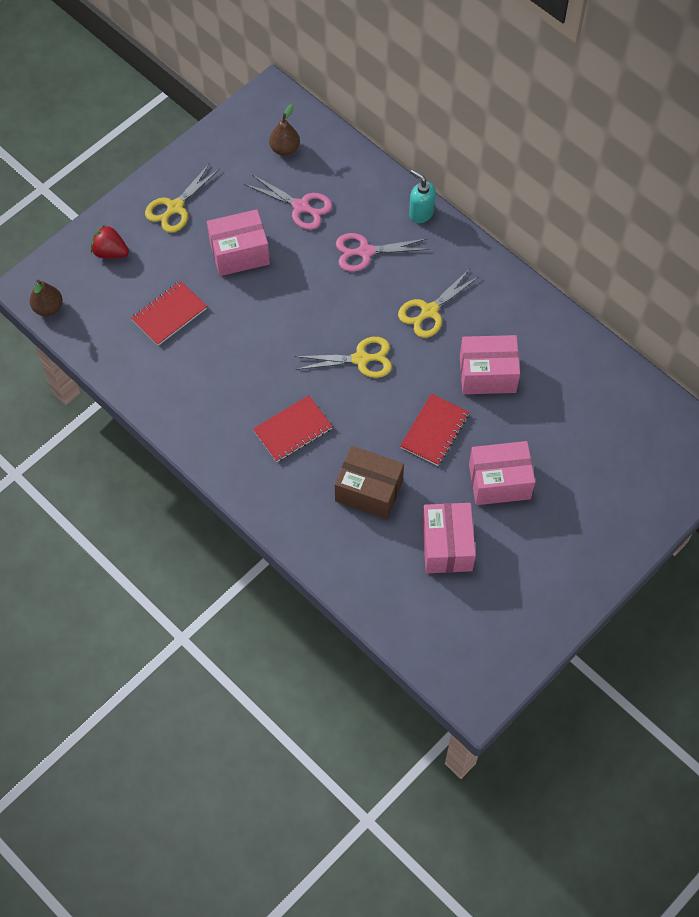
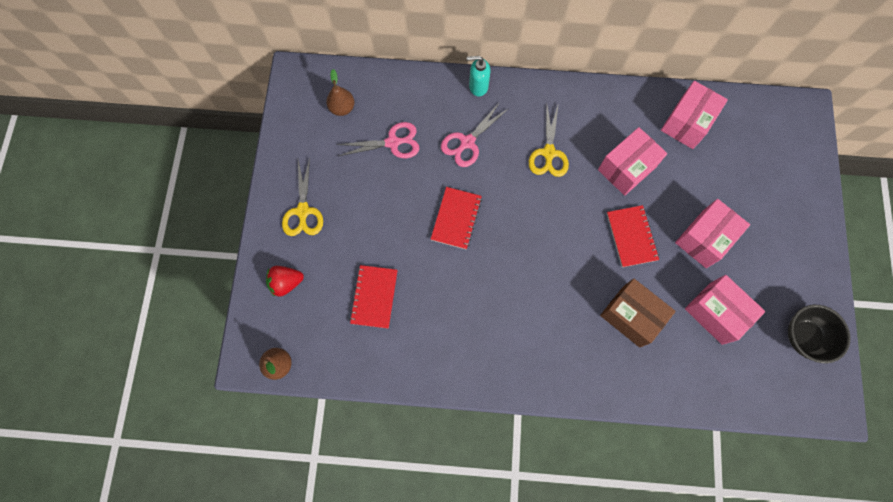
camera: 40 degrees left, 10 degrees up
pink box [207,209,270,276] -> pink box moved to [661,81,728,149]
red notebook [253,395,333,462] -> red notebook moved to [431,187,482,249]
yellow scissors [295,337,392,378] -> none
brown box [335,446,404,519] -> brown box turned 60 degrees clockwise [600,278,676,347]
none -> black bowl [788,305,851,363]

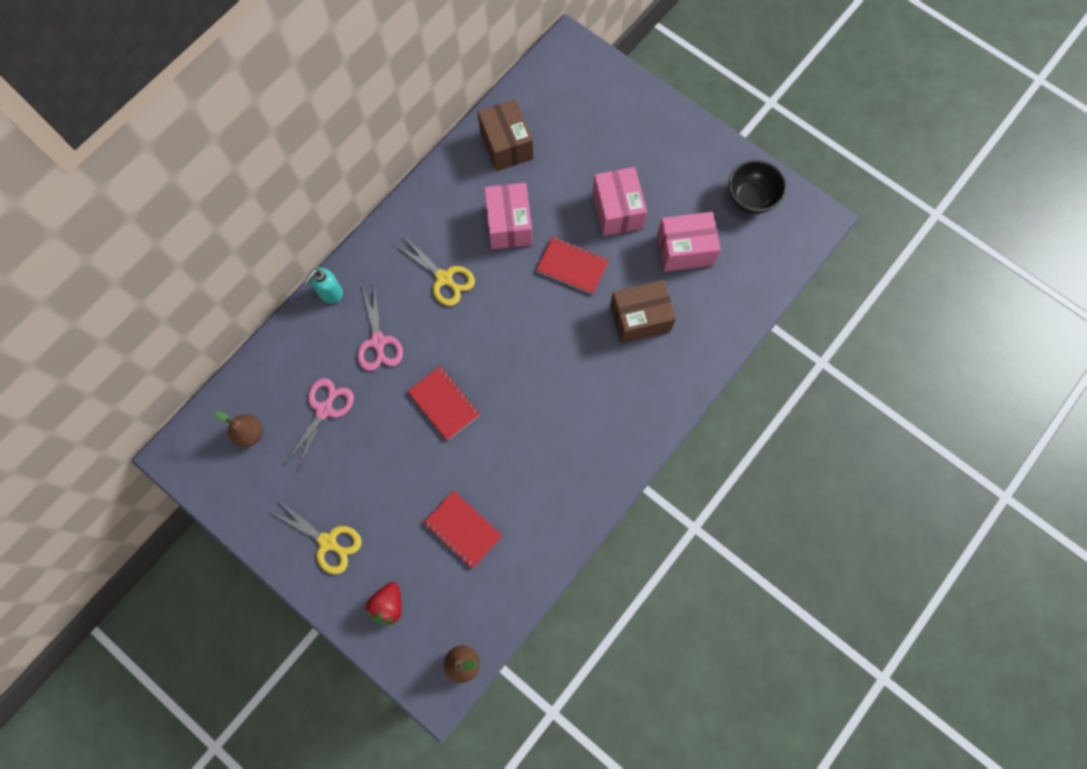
camera: 55 degrees left, 0 degrees up
pink box [661,81,728,149] -> brown box [478,99,533,171]

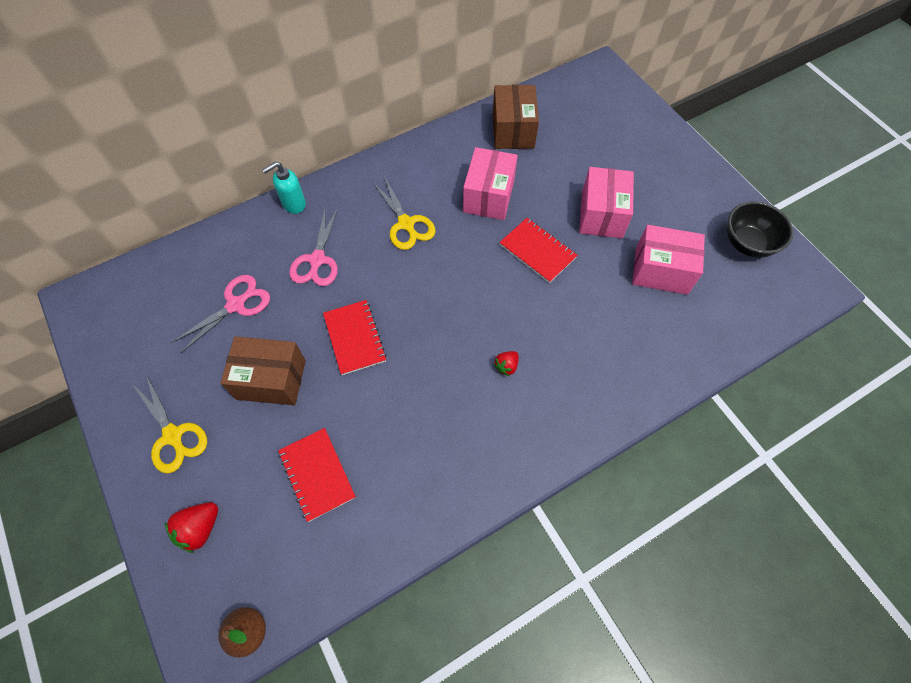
camera: 20 degrees right, 10 degrees down
brown pear [214,411,263,448] -> none
brown box [610,280,676,344] -> brown box moved to [221,336,306,405]
none -> red strawberry [493,351,519,376]

